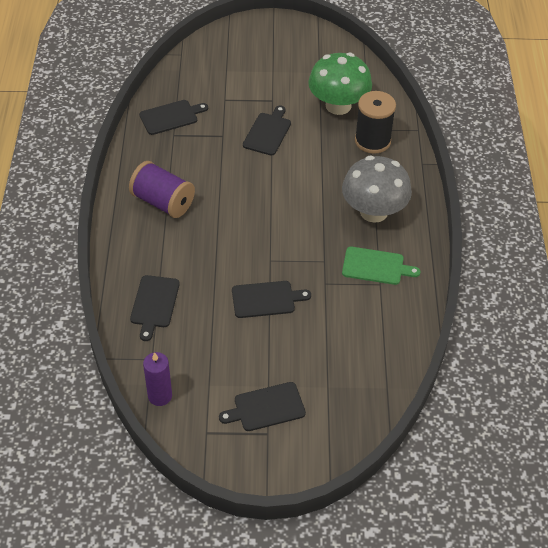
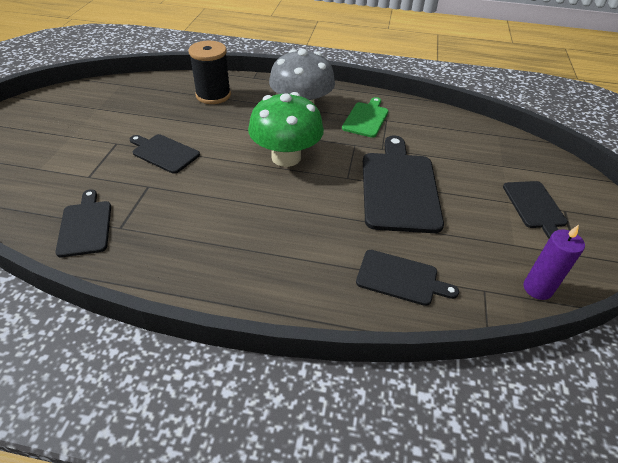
camera: 80 degrees left, 5 degrees down
purple spool [129,161,195,218] -> none
black cutting board [232,281,311,318] -> black cutting board [363,136,444,233], size x1.76
green mushroom [308,53,372,115] -> green mushroom moved to [248,92,324,167]

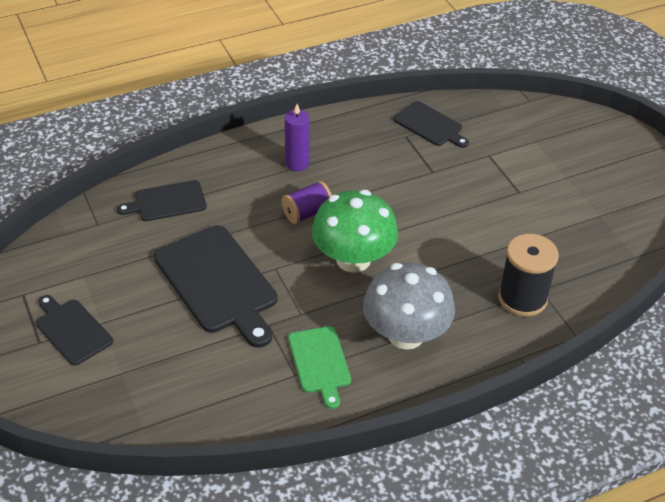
camera: 145 degrees right, 0 degrees up
black cutting board [130,134,200,174] -> none
purple candle [524,225,585,300] -> purple candle moved to [285,104,310,171]
none -> purple spool [282,181,332,224]

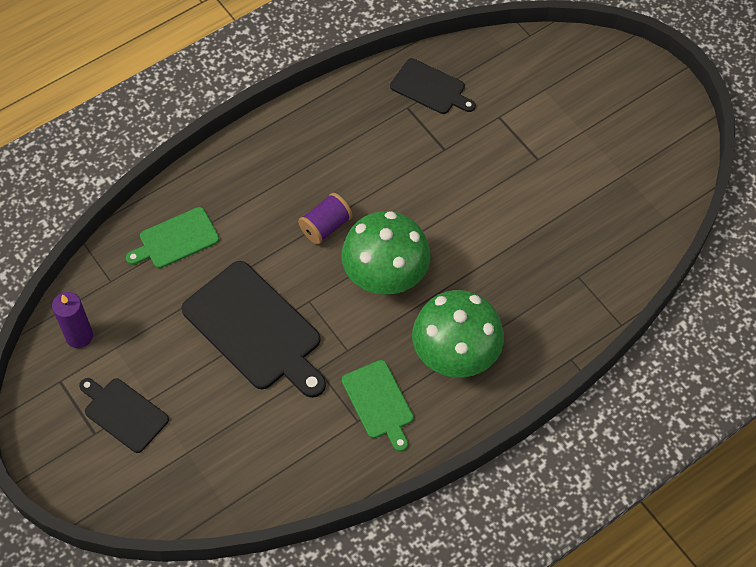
camera: 10 degrees left, 15 degrees up
black cutting board [117,180,207,221] -> green cutting board [126,207,219,268]
purple candle [285,104,310,171] -> purple candle moved to [52,292,93,348]
grey mushroom [363,263,455,350] -> green mushroom [412,290,504,378]
black spool [498,234,559,317] -> none

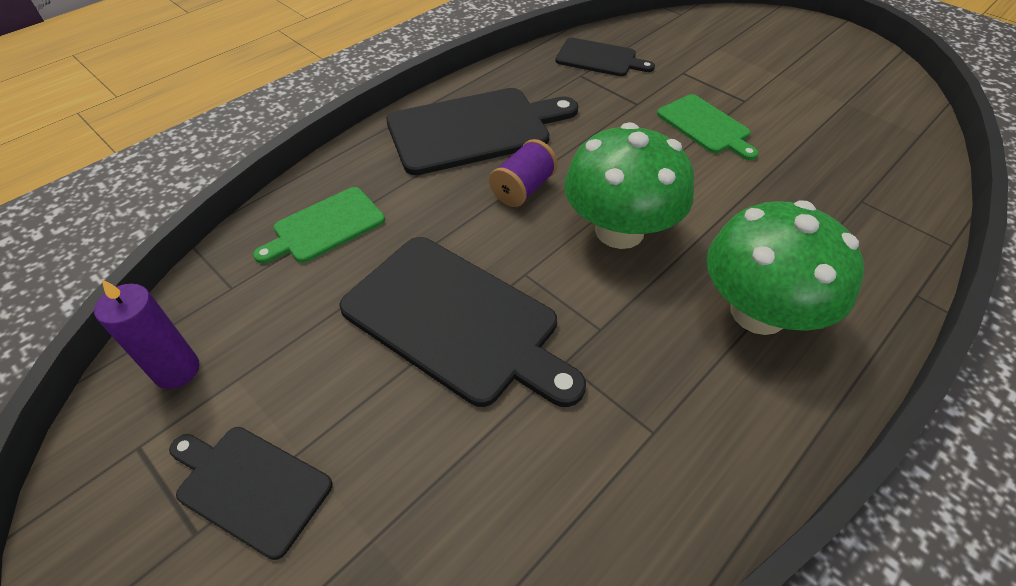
camera: 10 degrees left, 10 degrees down
green cutting board [342,360,414,452] -> green cutting board moved to [657,94,759,160]
none -> black cutting board [386,88,578,175]

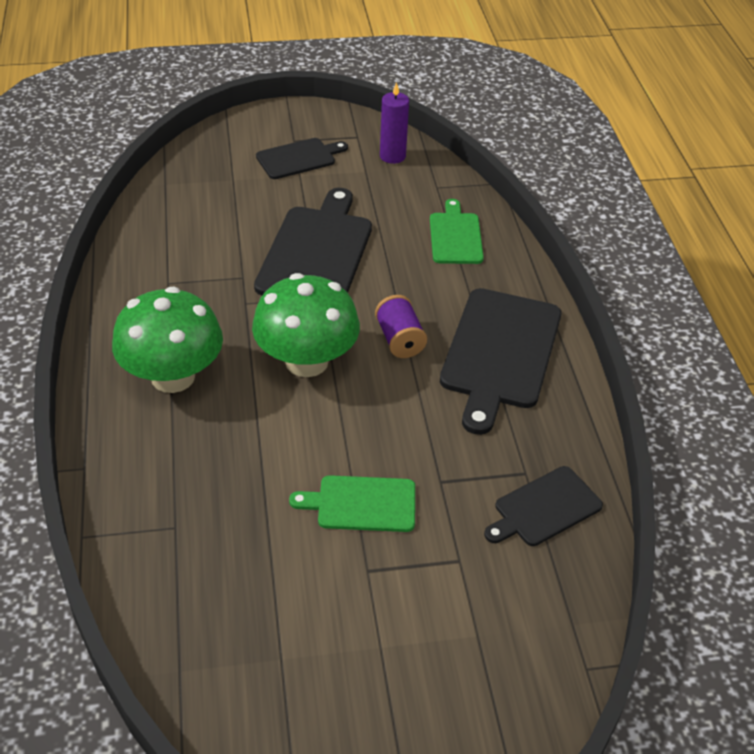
camera: 125 degrees right, 5 degrees down
black cutting board [339,237,586,407] -> black cutting board turned 120 degrees clockwise [254,188,372,295]

